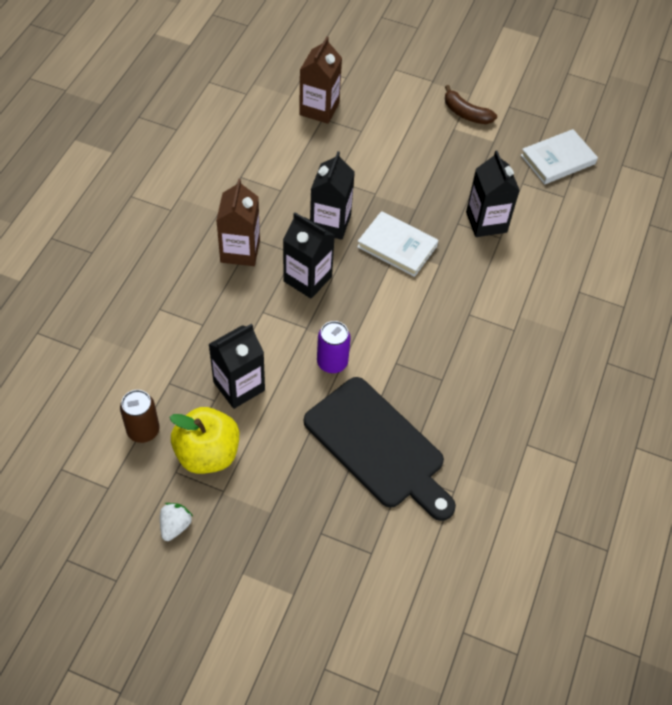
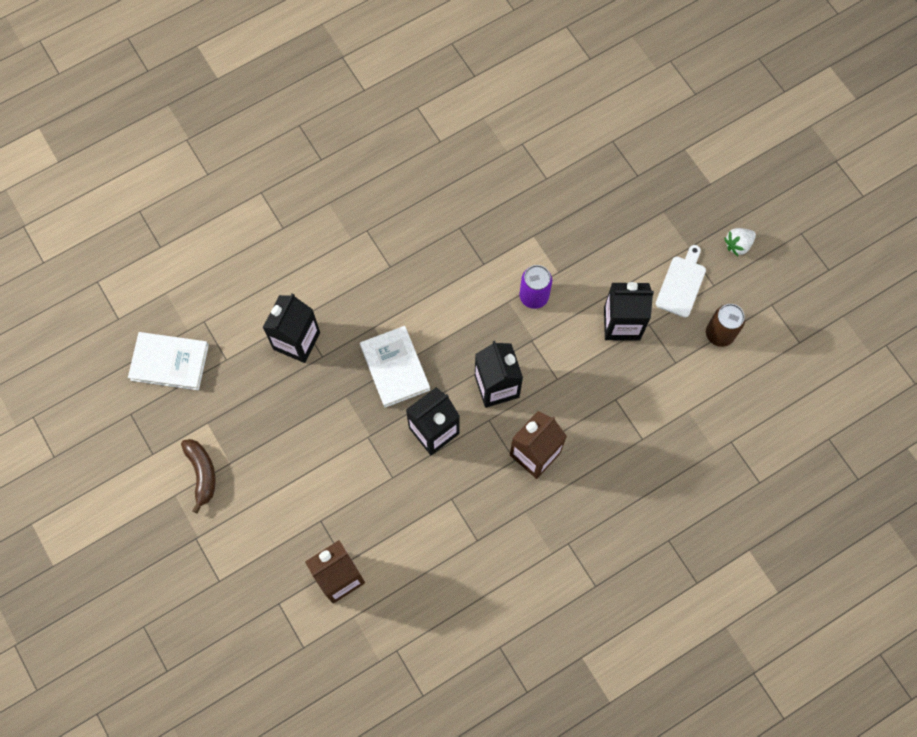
camera: 140 degrees left, 15 degrees up
yellow apple [170,407,239,474] -> white cutting board [656,245,706,317]
black cutting board [304,377,456,521] -> none

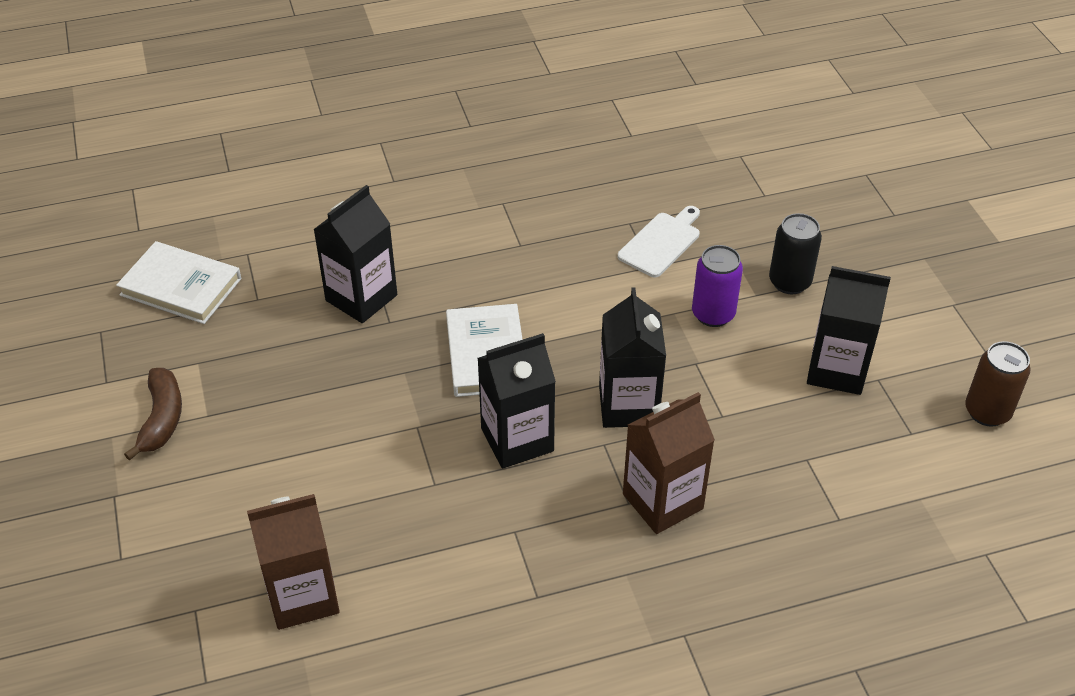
camera: 15 degrees right, 25 degrees down
white cutting board [656,245,706,317] -> white cutting board moved to [618,206,700,277]
white strawberry [724,228,756,256] -> none
none -> black can [769,213,822,294]

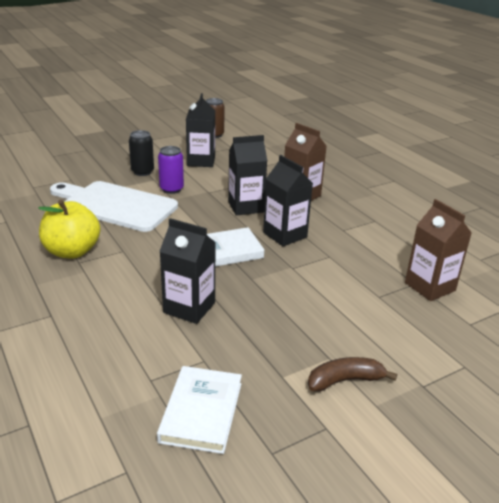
camera: 105 degrees left, 15 degrees down
white cutting board [618,206,700,277] -> white cutting board [50,181,178,232], size x2.06
none -> yellow apple [38,200,100,259]

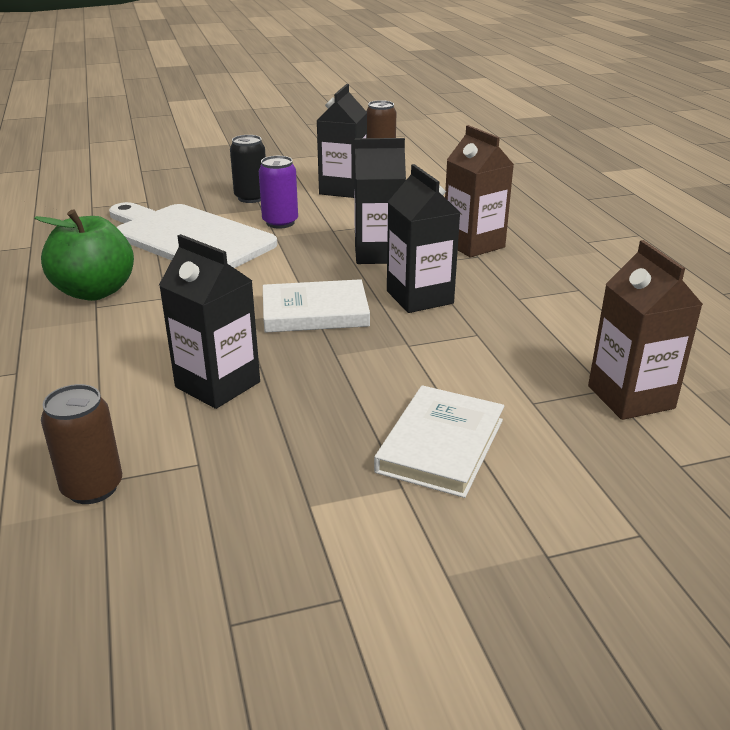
camera: 15 degrees right, 0 degrees up
yellow apple [38,200,100,259] -> green apple [34,209,134,301]
white book [157,366,242,454] -> white book moved to [374,385,504,498]
brown banana [308,357,397,392] -> none
none -> brown can [41,384,122,504]

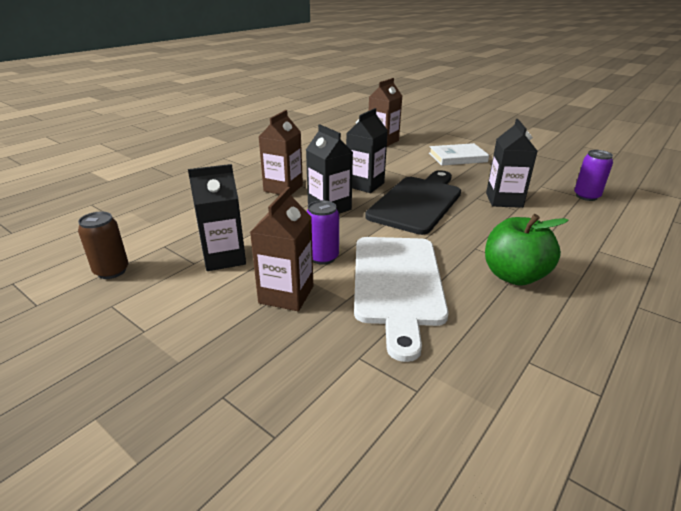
camera: 125 degrees left, 0 degrees up
brown can [41,384,122,504] -> purple can [574,150,613,201]
black can [230,135,266,203] -> brown carton [250,187,313,311]
white book [263,279,370,333] -> black cutting board [365,170,461,235]

